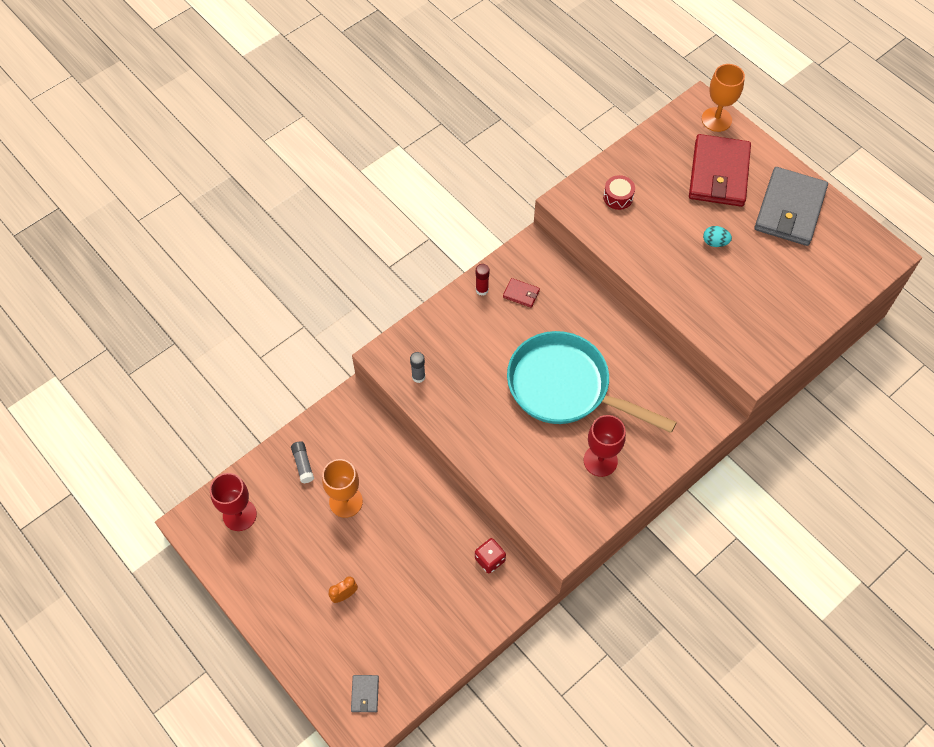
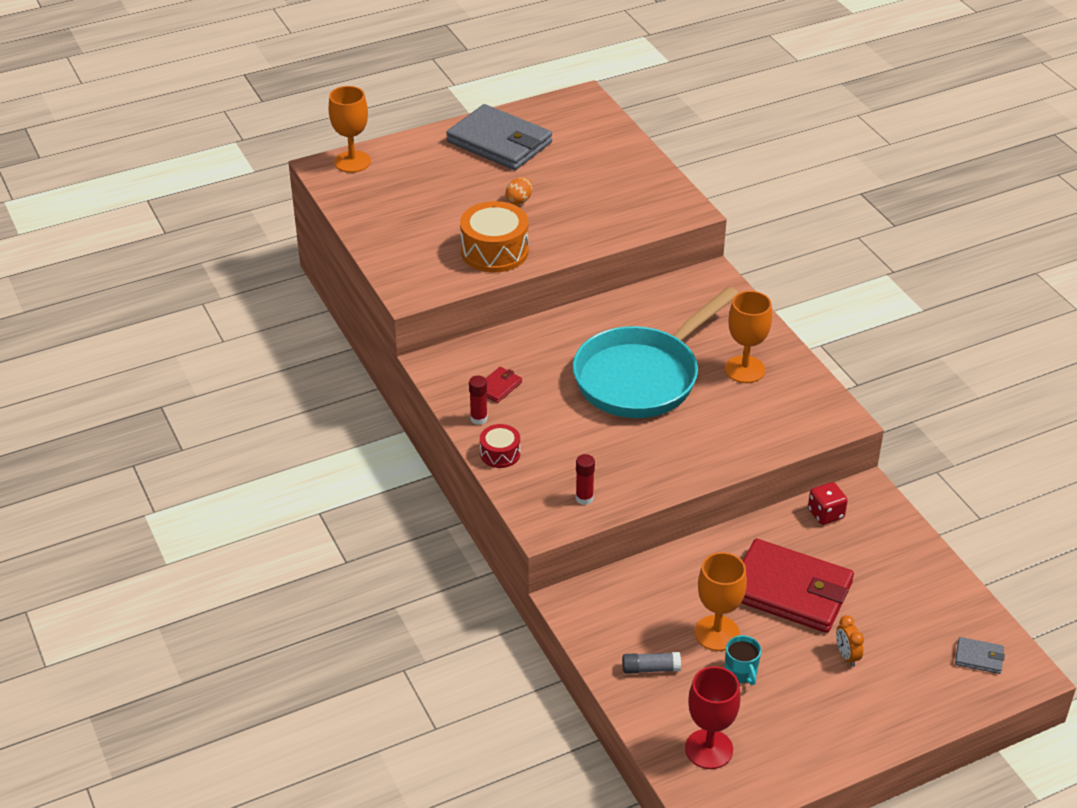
camera: 75 degrees left, 20 degrees down
grey glue stick [410,352,425,383] -> red glue stick [576,454,595,505]
red goblet [584,415,626,477] -> orange goblet [725,291,772,383]
red drum [603,175,635,210] -> red drum moved to [480,424,520,468]
red wallet [689,134,751,207] -> red wallet moved to [741,539,854,633]
turquoise egg [703,226,732,247] -> orange egg [506,177,532,205]
none -> orange drum [460,201,529,272]
none -> turquoise mug [725,635,761,685]

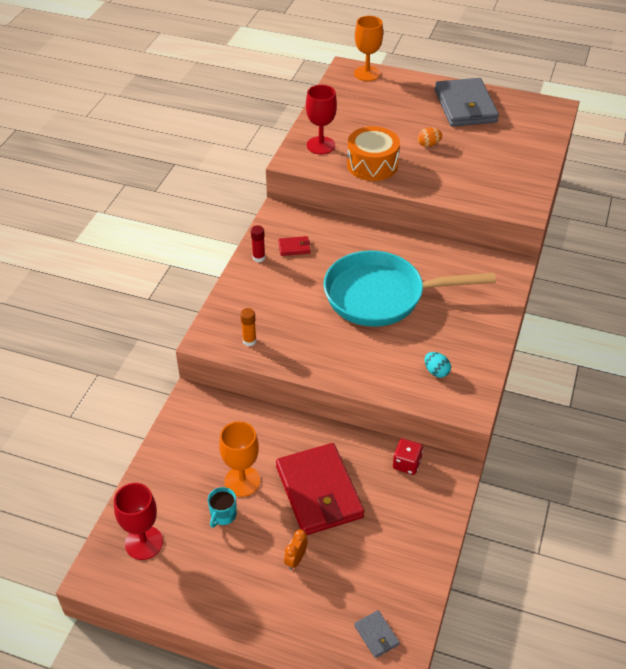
camera: 45 degrees right, 5 degrees up
red drum [480,424,520,468] -> none
red glue stick [576,454,595,505] -> orange glue stick [240,308,257,346]
grey glue stick [622,652,681,674] -> none
orange goblet [725,291,772,383] -> none
none -> red goblet [306,85,337,154]
none -> turquoise egg [425,352,451,378]

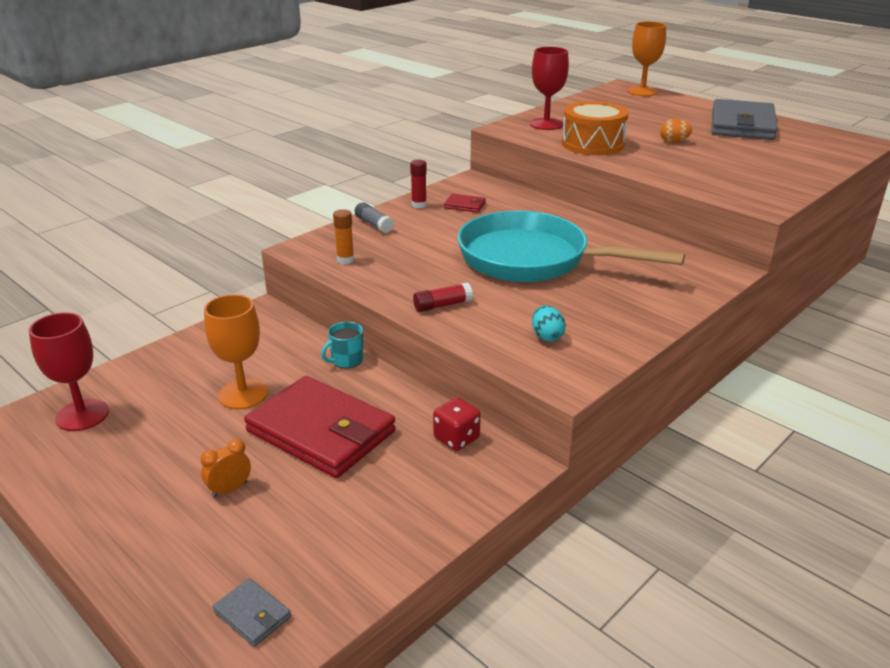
camera: 25 degrees right, 15 degrees down
turquoise mug [208,487,237,527] -> turquoise mug moved to [321,322,363,368]
red wallet [276,443,364,535] -> red wallet turned 60 degrees counterclockwise [244,376,396,478]
grey wallet [354,610,400,658] -> grey wallet turned 45 degrees counterclockwise [213,578,291,647]
none -> grey glue stick [355,202,394,233]
none -> red glue stick [413,283,473,312]

